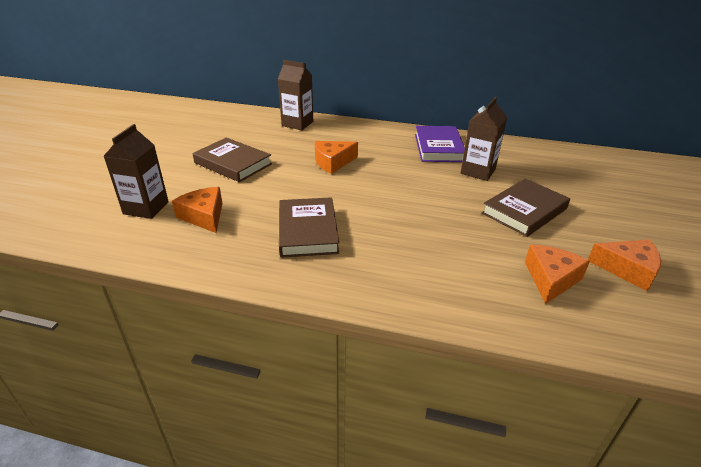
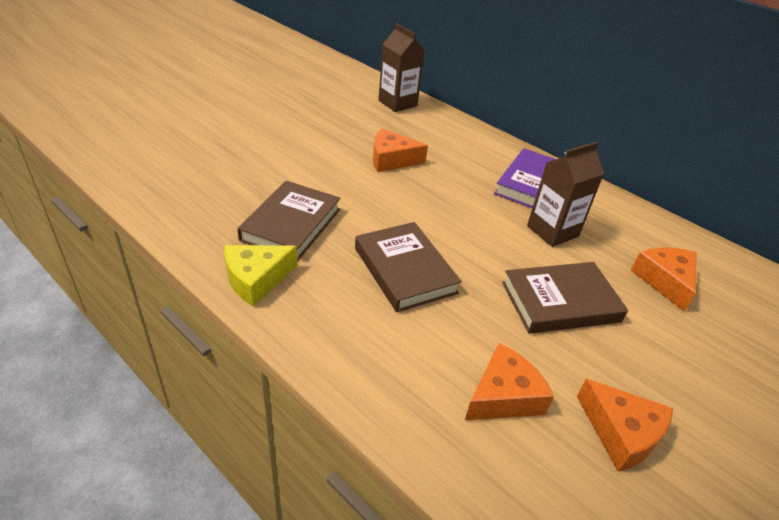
camera: 25 degrees right, 5 degrees up
brown carton [104,124,169,219] -> none
orange cheese [172,187,223,233] -> orange cheese moved to [631,248,696,312]
brown book [193,137,272,182] -> brown book moved to [355,222,462,312]
none -> yellow cheese [224,245,297,306]

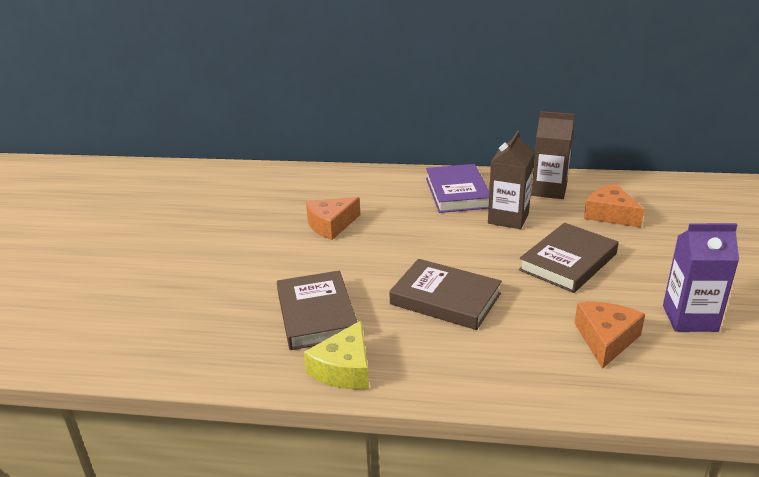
camera: 30 degrees left, 10 degrees down
brown carton [378,23,425,112] -> brown carton moved to [531,111,575,199]
orange cheese [577,378,673,472] -> purple carton [663,223,739,332]

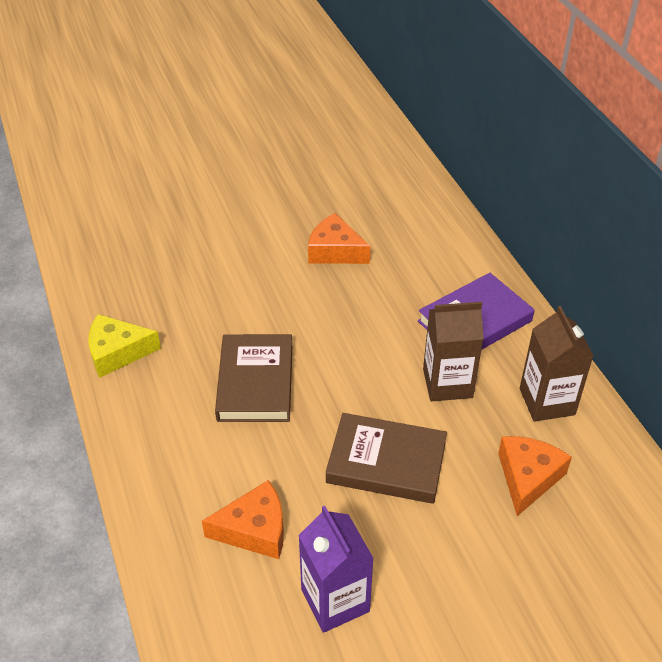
camera: 60 degrees right, 15 degrees up
brown book [277,271,357,350] -> none

